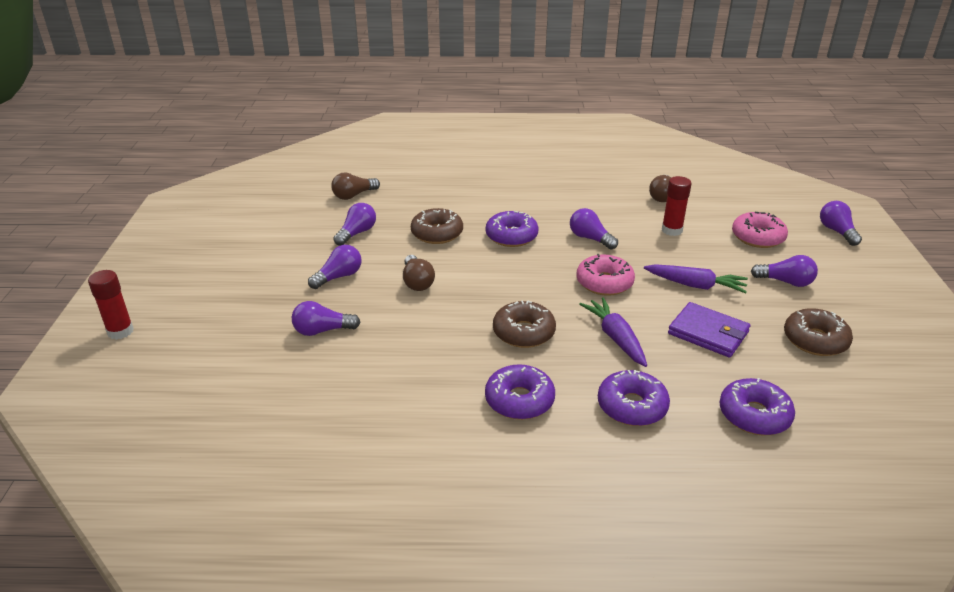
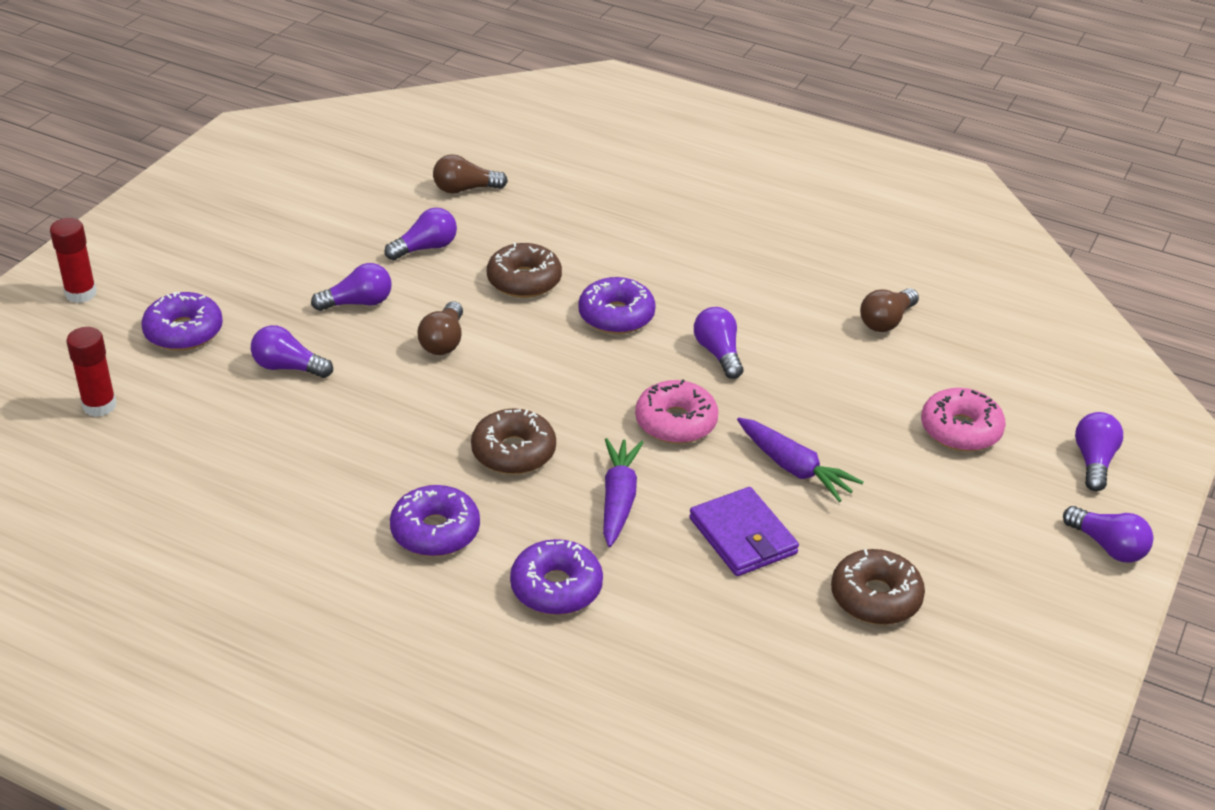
camera: 25 degrees right, 5 degrees up
red glue stick [662,176,692,236] -> red glue stick moved to [67,327,117,417]
purple donut [719,378,795,435] -> purple donut moved to [141,292,223,351]
purple light bulb [751,255,818,287] -> purple light bulb moved to [1063,506,1154,562]

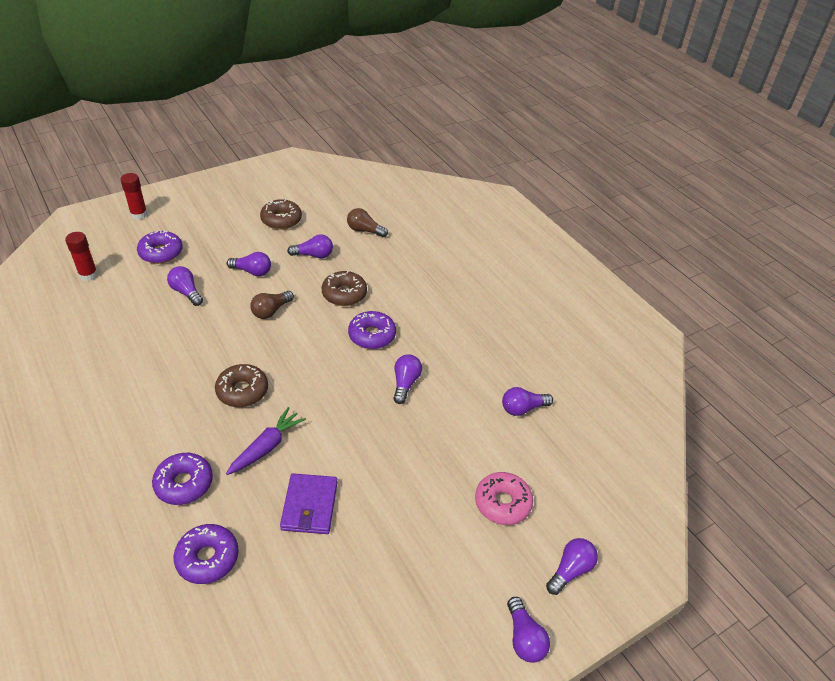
camera: 30 degrees right, 5 degrees up
purple donut [390,485,480,557] -> purple donut moved to [174,524,239,584]
pink donut [635,379,719,444] -> none
purple carrot [737,417,864,502] -> none
brown donut [831,549,925,625] -> brown donut moved to [260,199,302,230]
brown light bulb [860,288,919,332] -> purple light bulb [502,387,553,416]

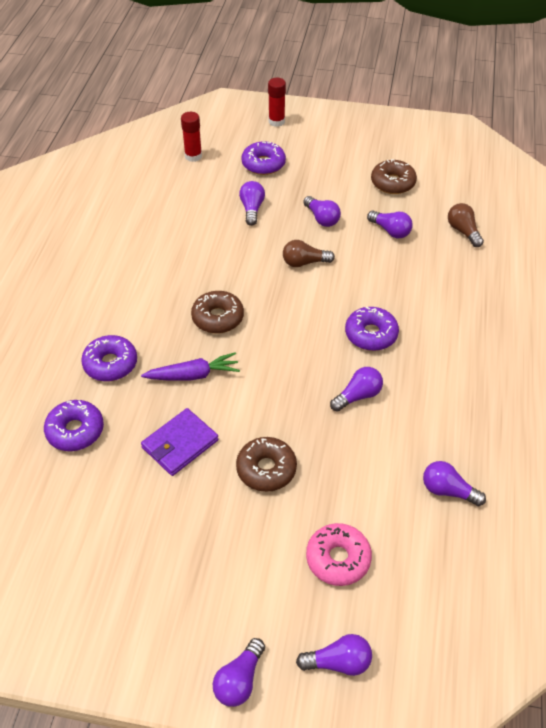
camera: 45 degrees right, 5 degrees up
brown donut [322,271,367,306] -> brown donut moved to [236,437,297,492]

